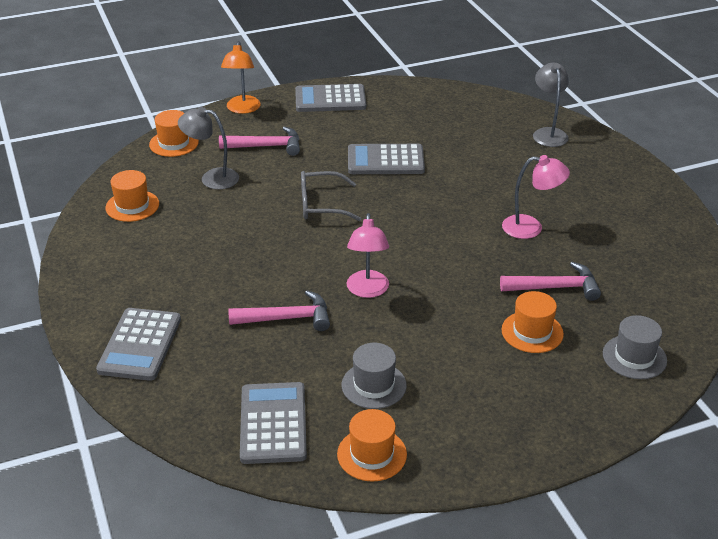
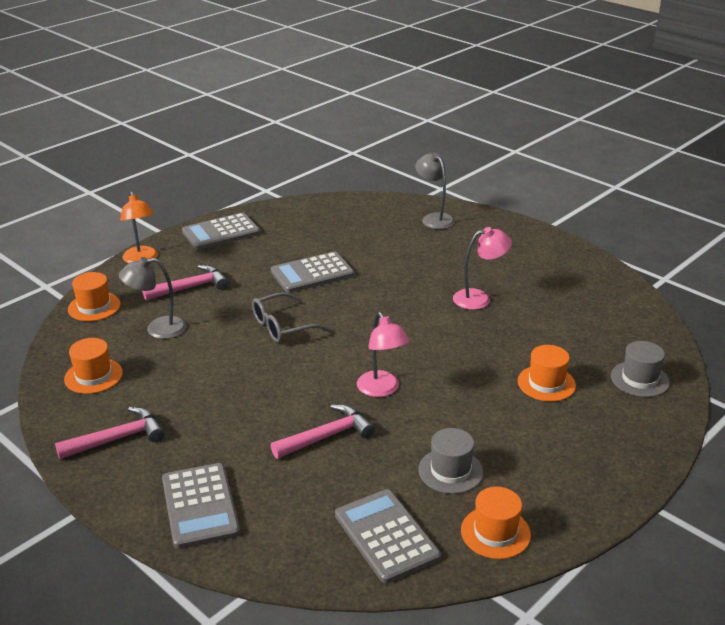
camera: 25 degrees left, 5 degrees down
pink hammer [500,262,601,301] -> pink hammer moved to [55,407,165,459]

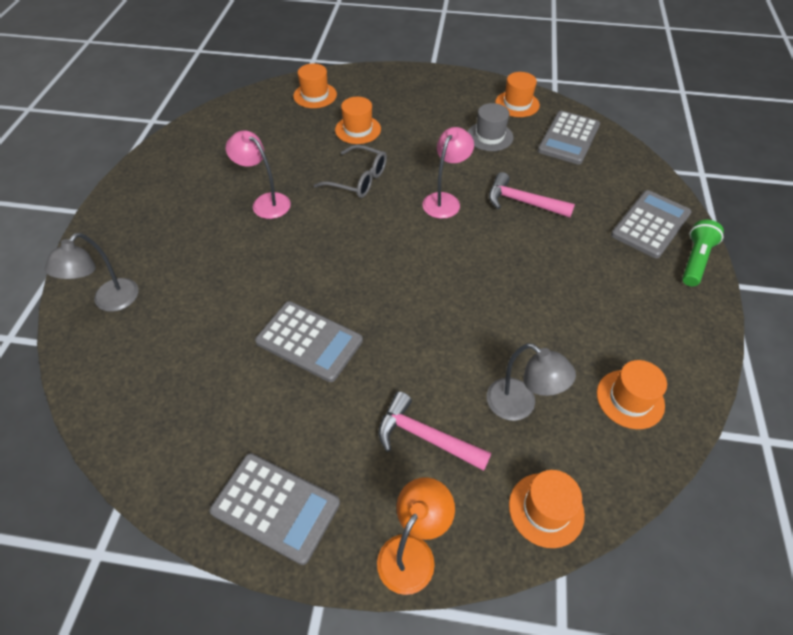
camera: 125 degrees left, 20 degrees up
pink hammer [55,407,165,459] -> none
grey glasses [252,292,330,343] -> grey glasses moved to [314,145,387,198]
grey hat [611,341,670,397] -> orange hat [293,63,337,108]
none -> green flashlight [682,220,724,286]

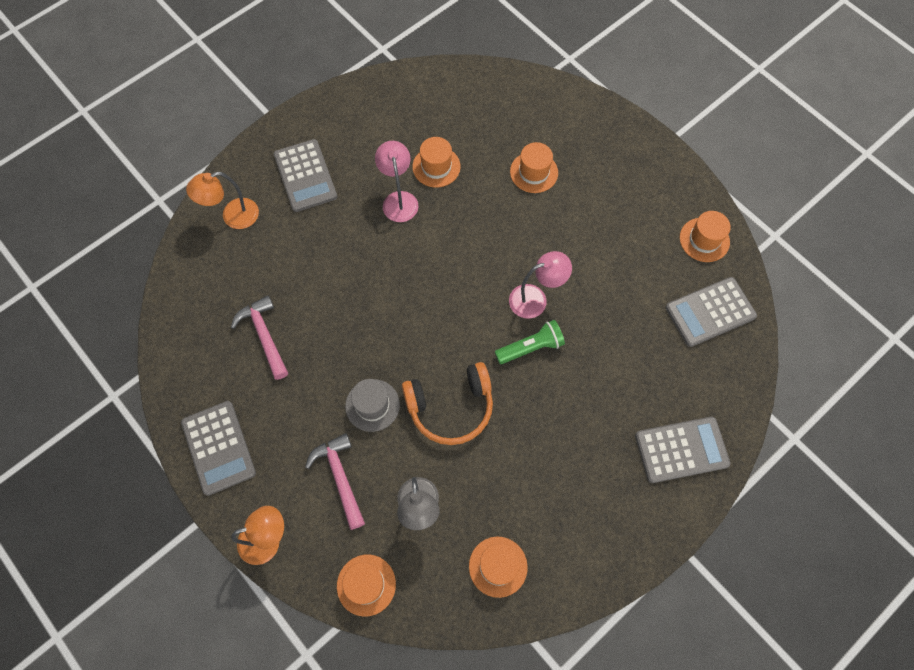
camera: 40 degrees right, 15 degrees up
grey lamp [45,233,139,312] -> orange lamp [186,172,259,229]
grey calculator [255,301,363,382] -> grey calculator moved to [274,139,337,212]
orange hat [293,63,337,108] -> orange hat moved to [412,137,461,187]
grey glasses [314,145,387,198] -> none
grey hat [468,103,513,151] -> grey hat moved to [345,379,400,432]
pink hammer [489,172,575,218] -> pink hammer moved to [231,295,288,380]
green flashlight [682,220,724,286] -> green flashlight moved to [495,320,565,364]
none -> orange headphones [402,362,493,445]

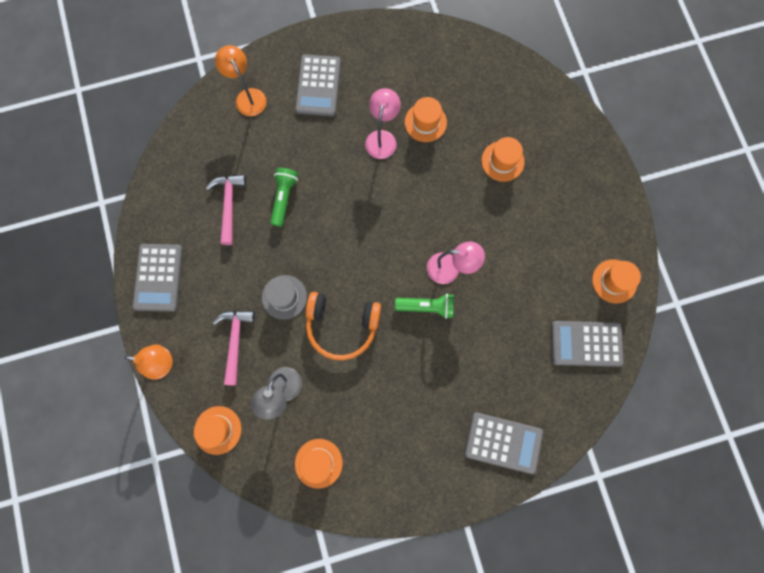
camera: 25 degrees right, 10 degrees up
orange lamp [186,172,259,229] -> orange lamp turned 60 degrees clockwise [215,45,266,116]
none -> green flashlight [270,168,298,227]

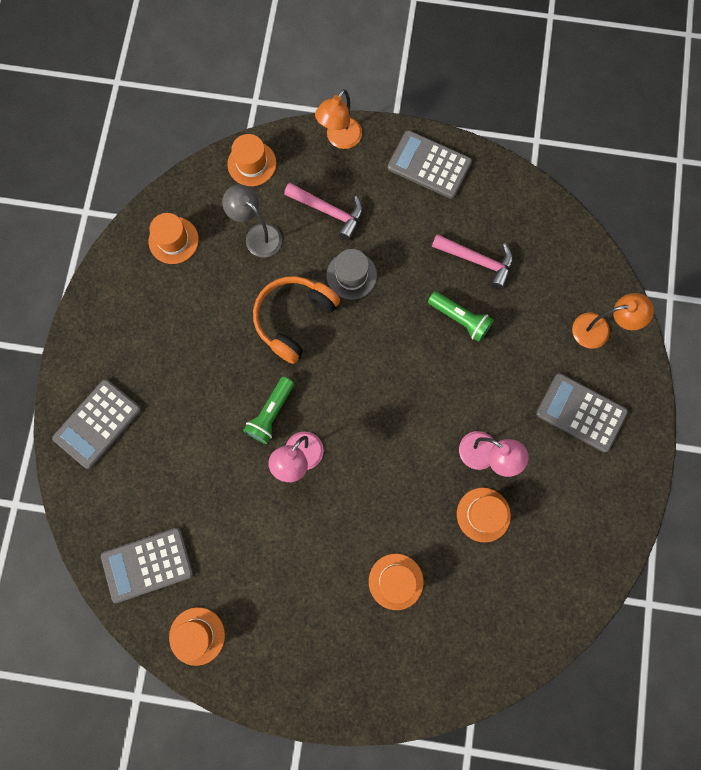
camera: 115 degrees right, 0 degrees up
grey calculator [551,321,624,367] -> grey calculator turned 135 degrees counterclockwise [101,527,194,603]

